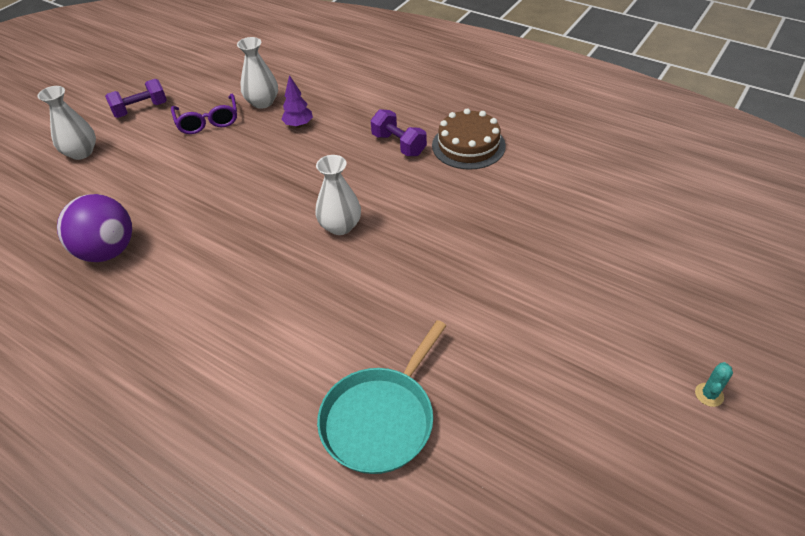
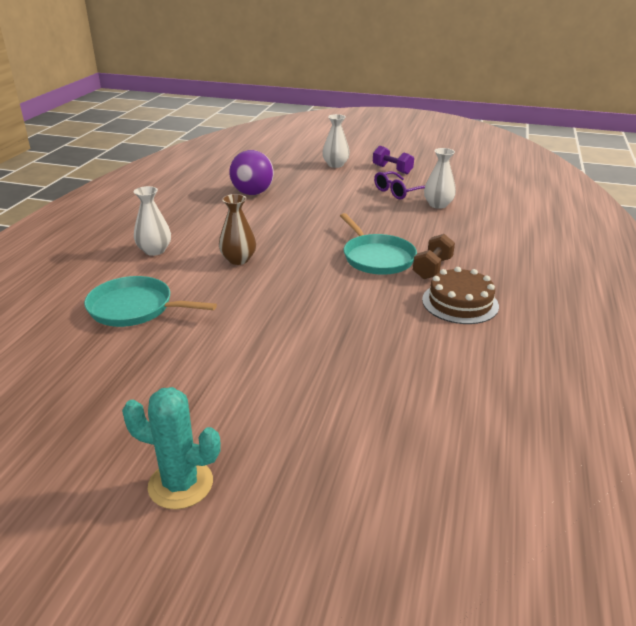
camera: 70 degrees right, 15 degrees down
purple tree [281,75,313,128] -> none
white vase [315,155,361,235] -> white vase moved to [134,186,171,256]
purple dumbbell [371,109,427,156] -> brown dumbbell [413,234,455,279]
turquoise cactus [695,362,733,407] -> turquoise cactus [122,387,221,509], size x2.23
none -> brown vase [219,194,256,265]
none -> turquoise pan [340,213,417,275]

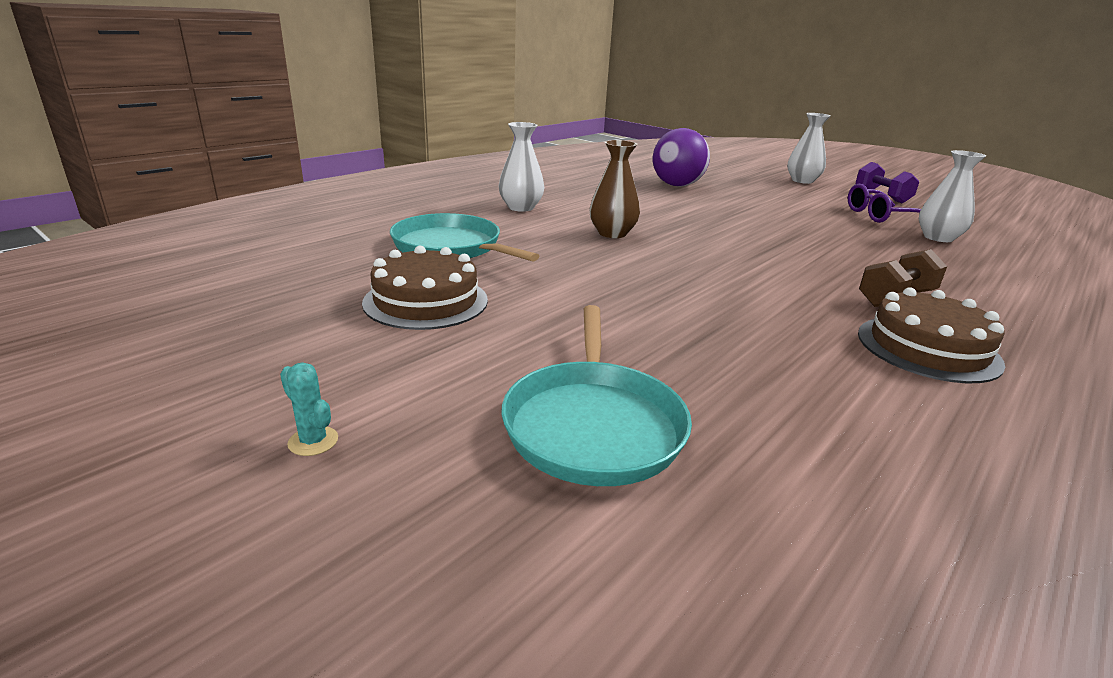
camera: 25 degrees right, 5 degrees down
turquoise cactus [122,387,221,509] -> turquoise cactus [280,362,338,456], size x0.45
turquoise pan [340,213,417,275] -> turquoise pan moved to [501,305,692,486]
none -> brown cake [362,246,488,330]

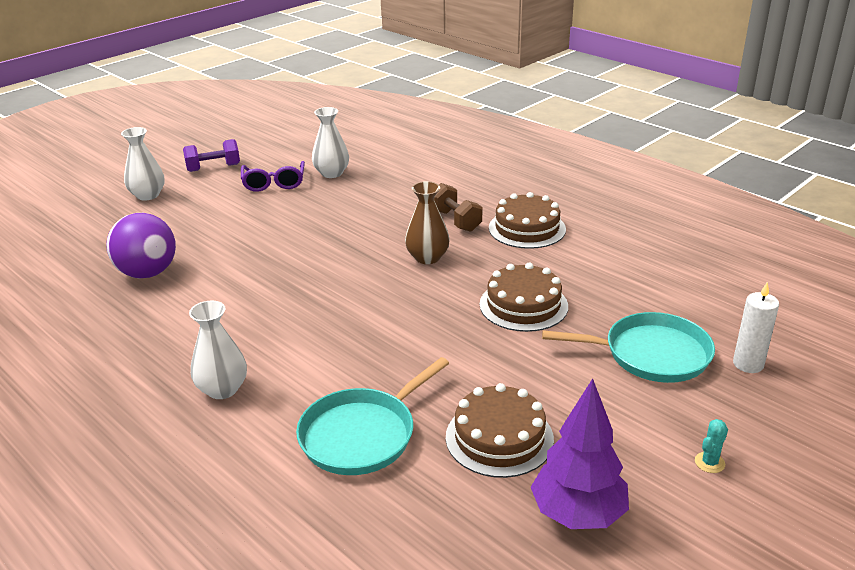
camera: 85 degrees left, 5 degrees up
brown vase [589,140,640,238] -> brown vase moved to [405,181,450,264]
none -> brown cake [480,263,568,332]
none -> purple tree [531,378,629,529]
none -> white candle [733,282,779,373]

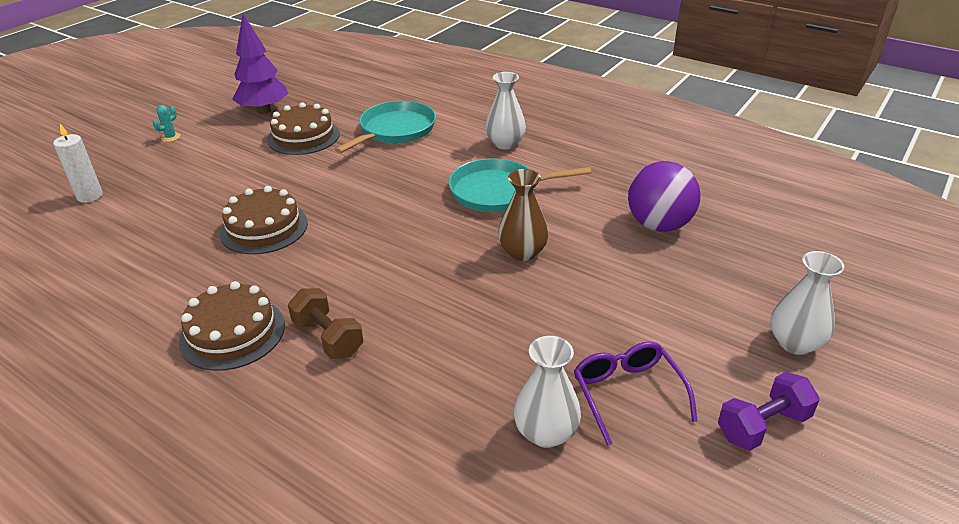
camera: 170 degrees right, 5 degrees up
brown vase [405,181,450,264] -> brown vase moved to [498,169,548,261]
turquoise pan [542,312,715,383] -> turquoise pan moved to [448,158,591,212]

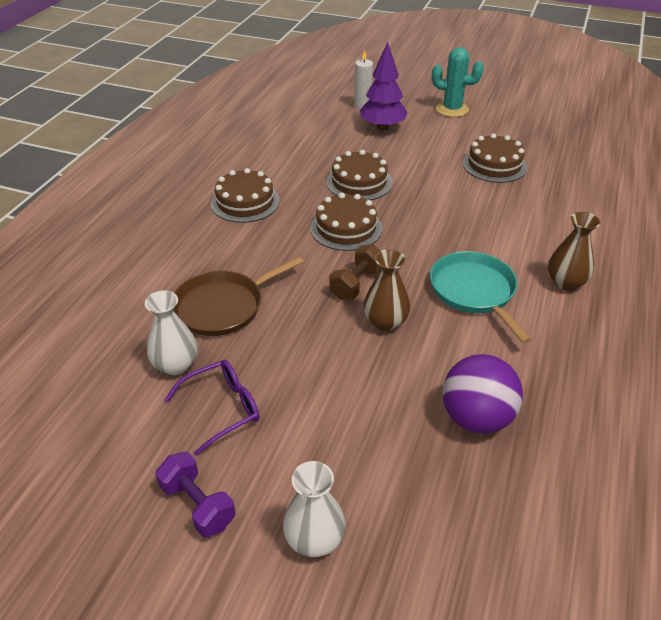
camera: 75 degrees right, 5 degrees up
turquoise cactus [153,105,180,142] -> turquoise cactus [432,47,484,117], size x2.23
purple tree [232,14,288,114] -> purple tree moved to [360,42,408,131]
brown dumbbell [288,288,364,359] -> brown dumbbell moved to [330,244,381,300]
turquoise pan [335,101,436,153] -> none
white vase [485,72,526,149] -> brown vase [548,212,601,290]
none -> brown pan [173,256,304,336]
none -> brown cake [310,193,382,251]

